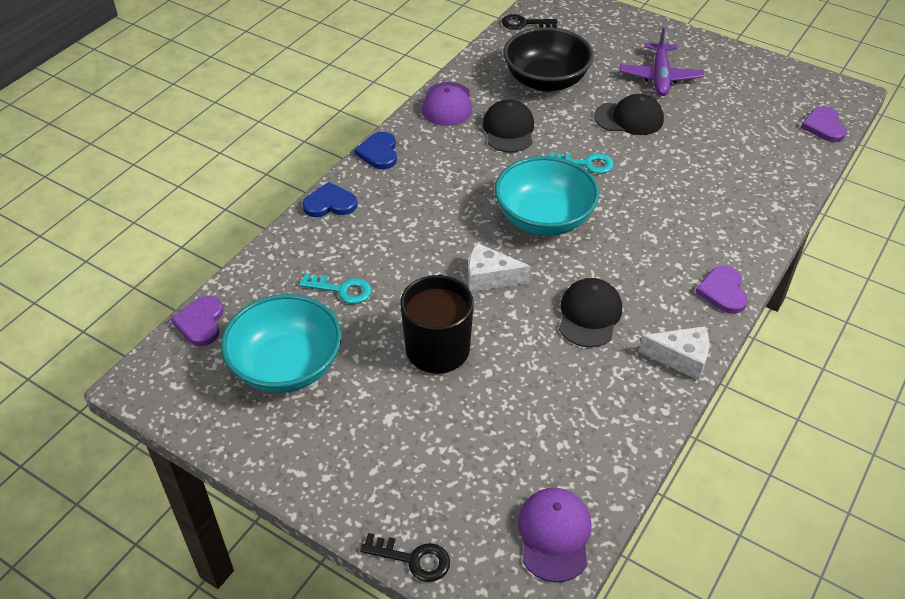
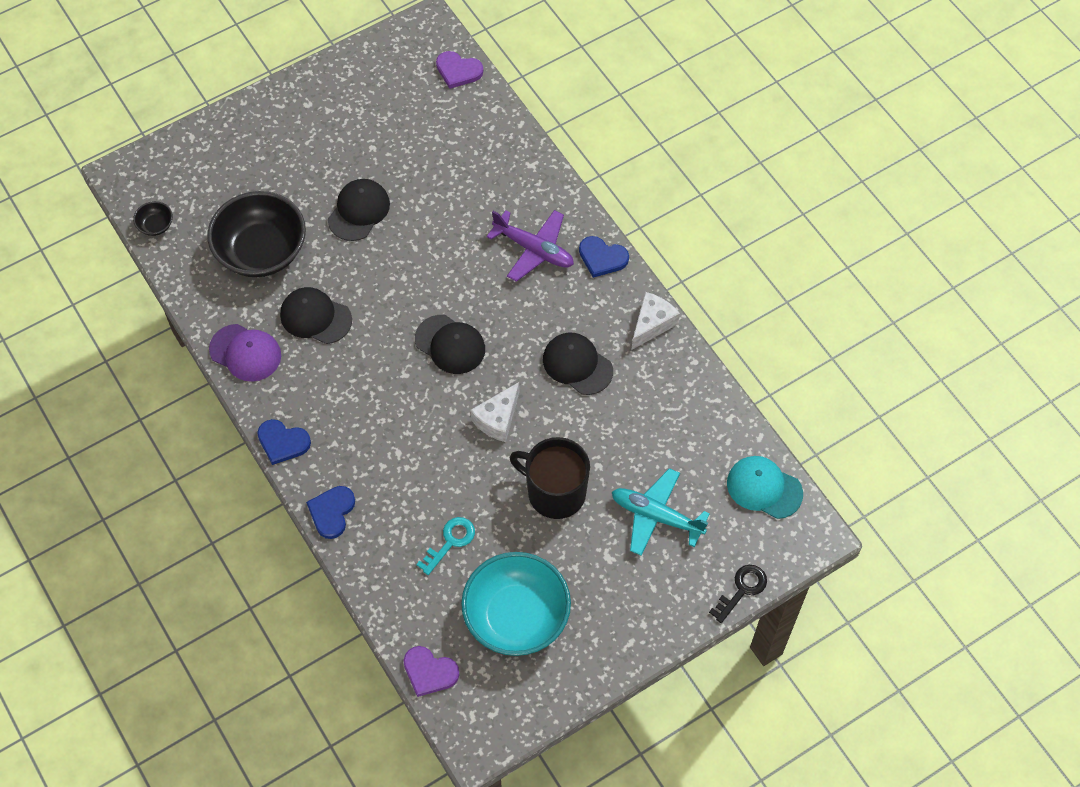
camera: 65 degrees left, 15 degrees up
turquoise bowl [495,156,599,236] -> black cap [415,315,485,374]
black key [502,14,557,30] -> black bowl [133,201,173,236]
purple cap [518,488,592,582] -> turquoise cap [727,456,803,519]
turquoise key [550,152,614,174] -> none
purple plane [620,28,704,96] -> purple plane moved to [486,210,574,282]
purple heart [695,266,748,314] -> blue heart [579,236,629,278]
none -> turquoise plane [612,468,710,556]

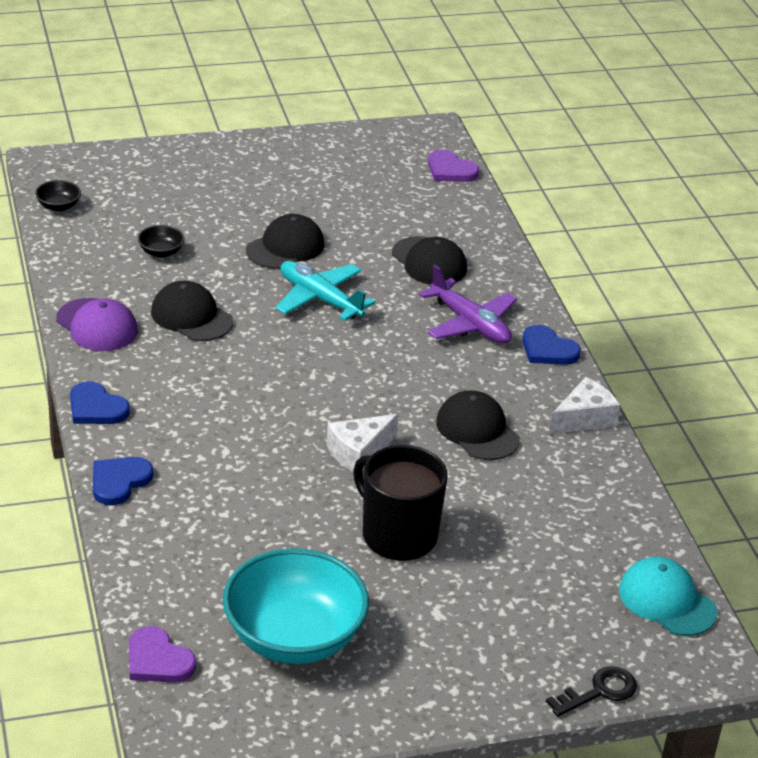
camera: 15 degrees right, 25 degrees down
black bowl [207,191,306,277] -> black bowl [138,225,184,258], size x0.41
black cap [415,315,485,374] -> black cap moved to [392,236,467,285]
turquoise key [416,517,475,575] -> none
turquoise plane [612,468,710,556] -> turquoise plane moved to [275,261,375,321]

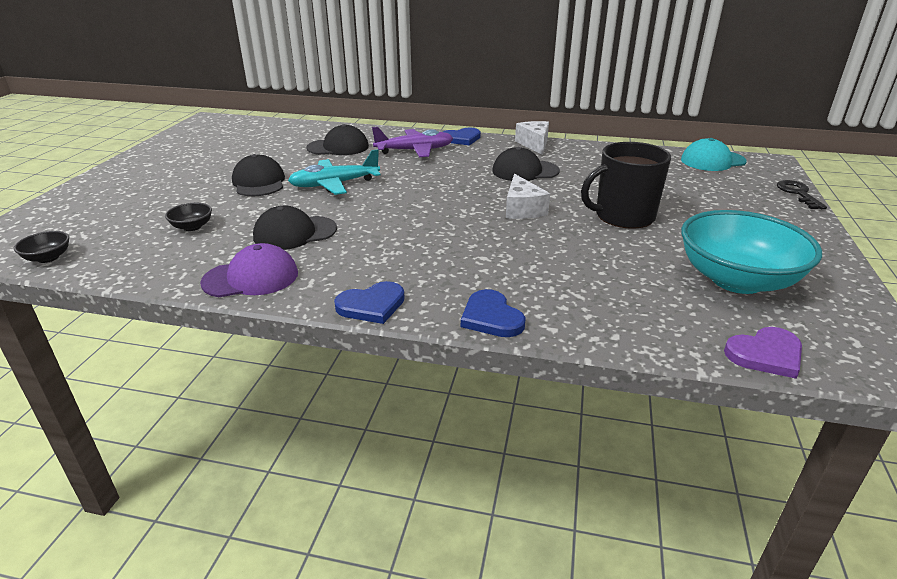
camera: 60 degrees left, 5 degrees down
purple heart [428,150,479,182] -> none

